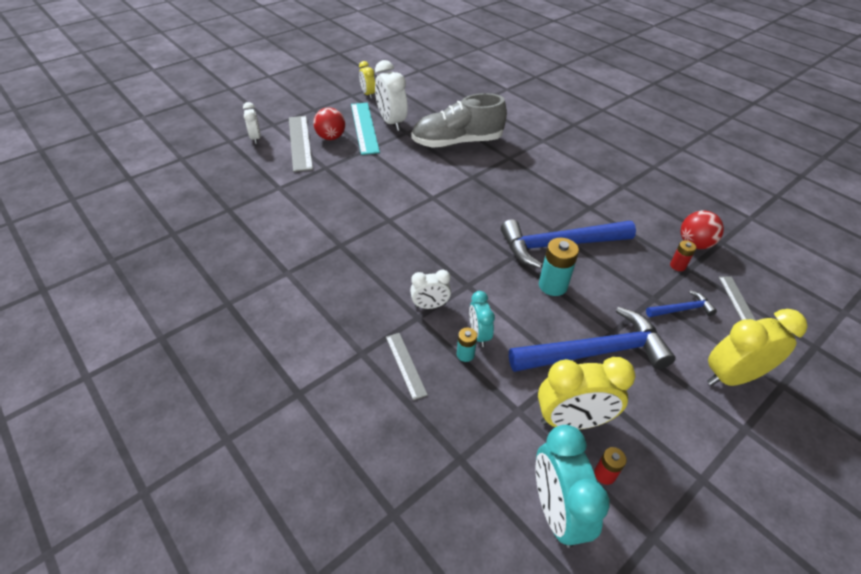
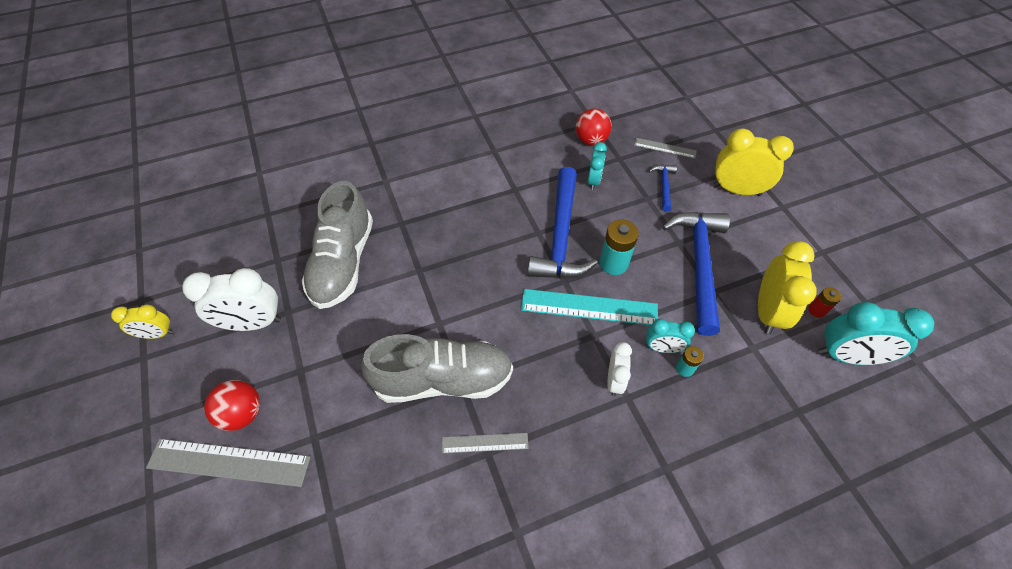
camera: 70 degrees left, 10 degrees up
white clock [243,102,261,144] -> none
turquoise ruler [351,103,380,155] -> turquoise ruler moved to [521,289,658,326]
grey ruler [386,333,428,400] -> grey ruler moved to [442,433,529,453]
red battery [670,240,696,271] -> none
yellow clock [707,309,807,386] -> yellow clock turned 105 degrees clockwise [713,128,794,196]
none -> grey shoe [361,334,513,403]
none -> turquoise clock [588,142,607,190]

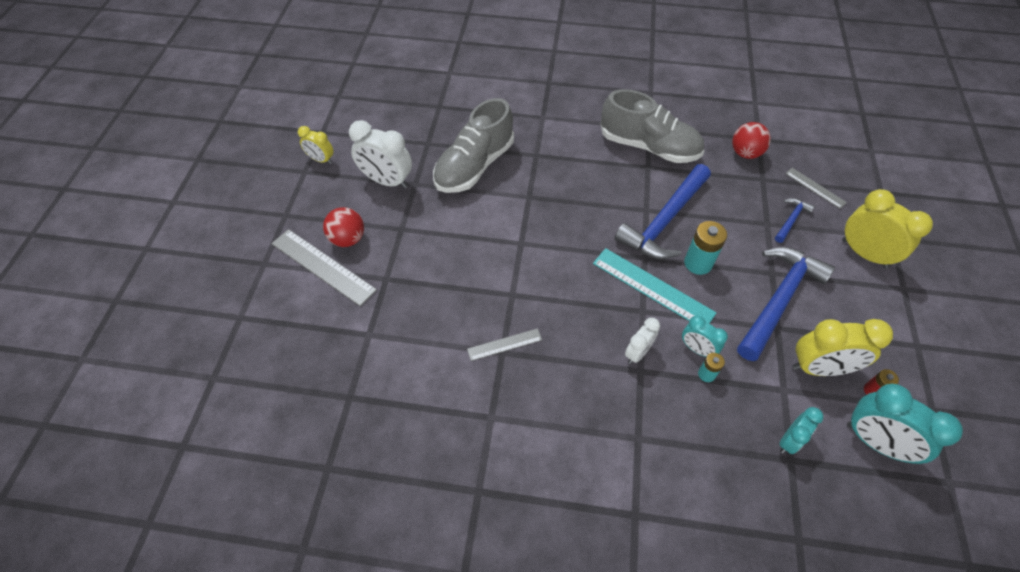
camera: 30 degrees right, 0 degrees up
grey shoe [361,334,513,403] -> grey shoe moved to [601,89,704,163]
grey ruler [442,433,529,453] -> grey ruler turned 45 degrees counterclockwise [467,328,542,361]
turquoise clock [588,142,607,190] -> turquoise clock moved to [779,407,823,454]
yellow clock [758,241,817,335] -> yellow clock turned 45 degrees clockwise [793,319,893,376]

